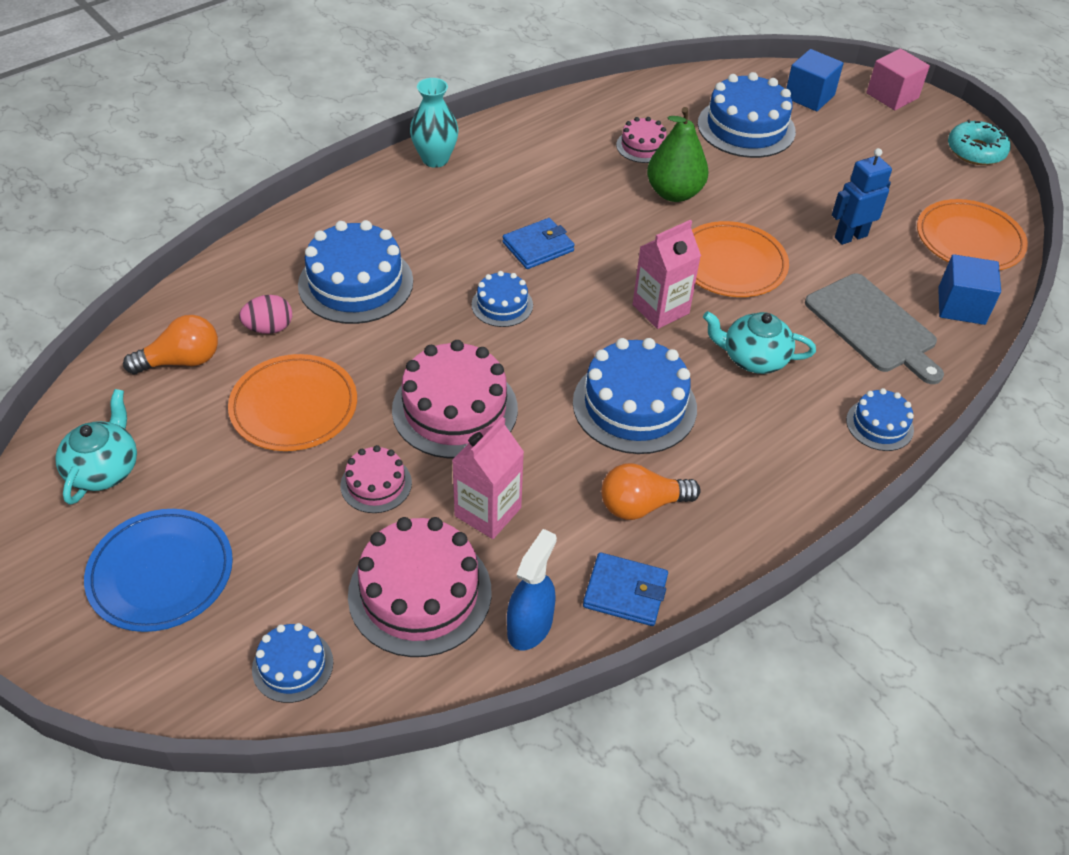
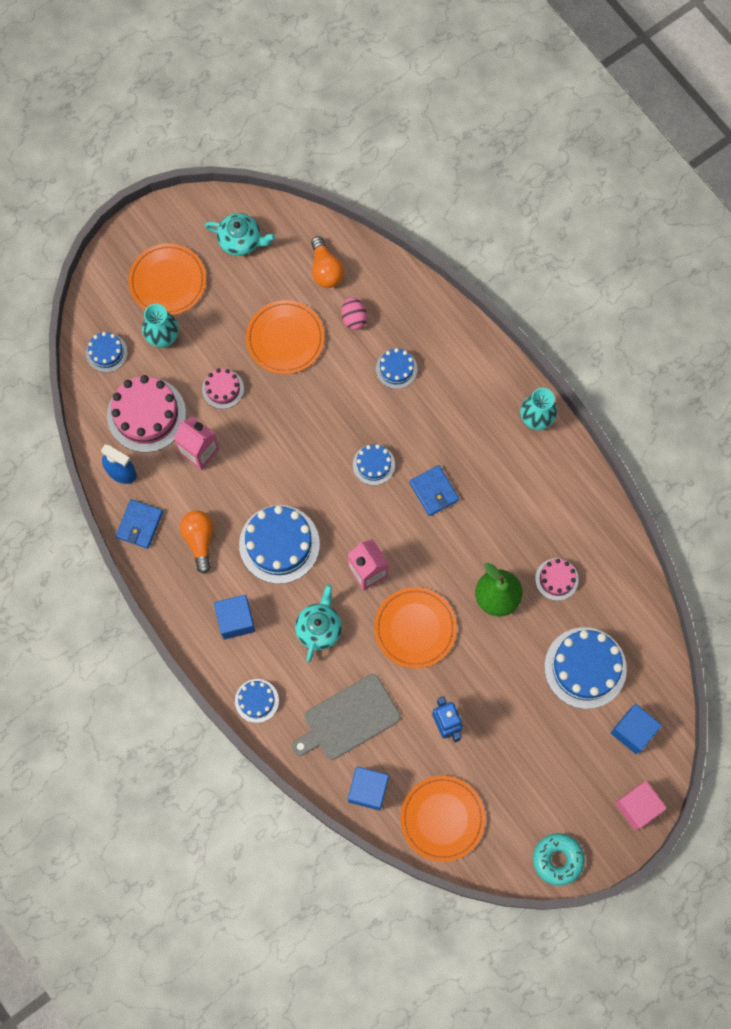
camera: 95 degrees right, 25 degrees up
blue plate [84,509,233,632] -> orange plate [128,243,206,315]
blue cake [298,220,413,324] -> blue cake [376,348,417,389], size x0.53
pink cake [392,340,518,458] -> none
none -> turquoise vase [142,304,179,348]
none -> blue cube [214,595,255,640]

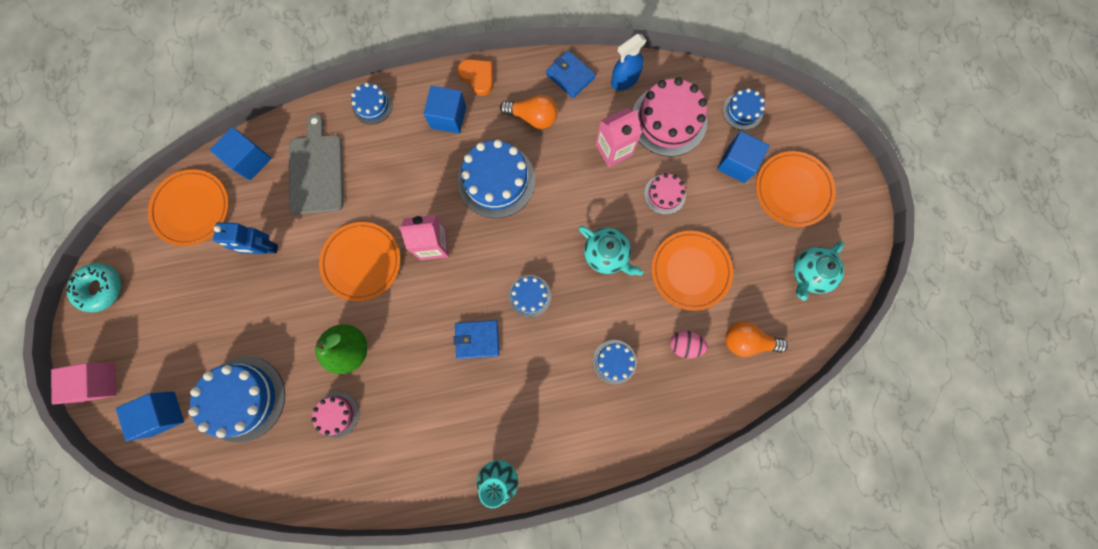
camera: 115 degrees right, 5 degrees up
turquoise vase [142,304,179,348] -> blue cube [717,131,770,183]
turquoise teapot [295,585,342,662] -> turquoise teapot moved to [579,226,643,276]
none -> orange heart [458,59,493,96]

